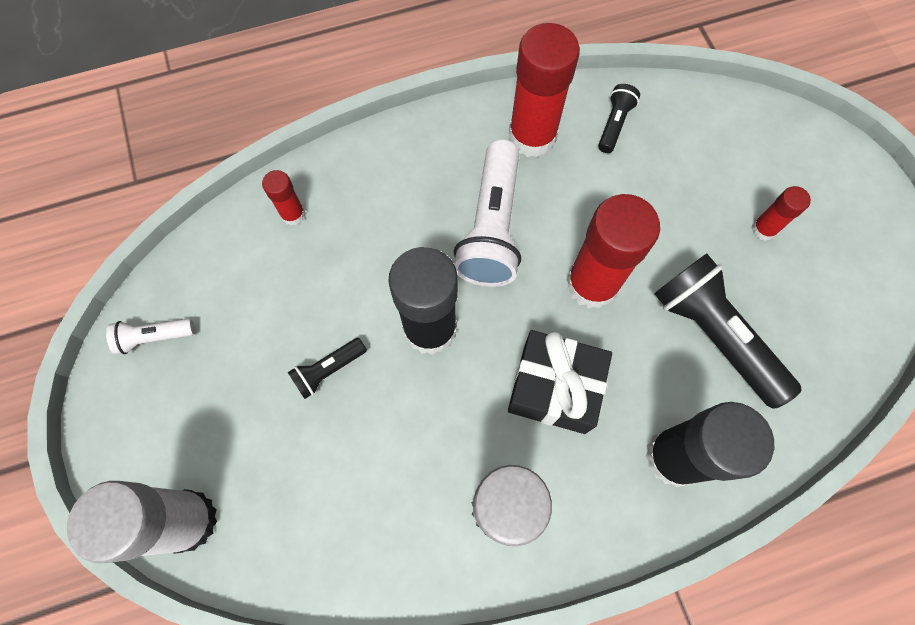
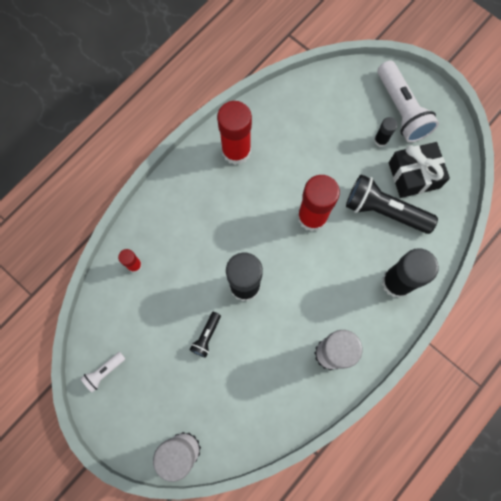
camera: 30 degrees left, 5 degrees up
white flashlight [454,139,521,287] -> white flashlight moved to [378,60,439,142]
black gift [508,330,612,434] -> black gift moved to [389,142,450,198]
black flashlight [598,84,640,153] -> none
red glue stick [752,186,811,241] -> black glue stick [374,117,397,147]

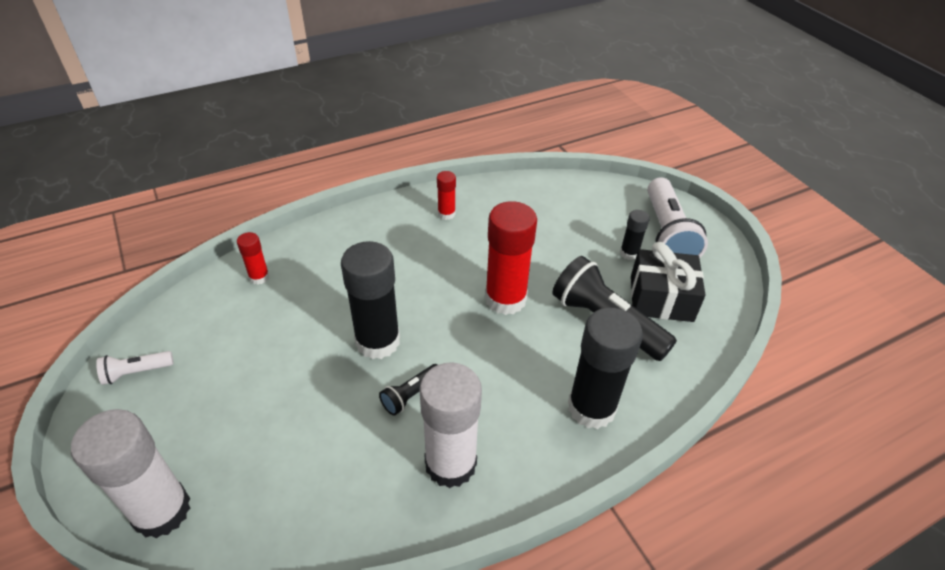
camera: 20 degrees right, 30 degrees down
black flashlight [190,312,221,358] -> black flashlight moved to [379,364,438,416]
red glue stick [217,101,252,165] -> red glue stick [437,171,456,220], size x0.49

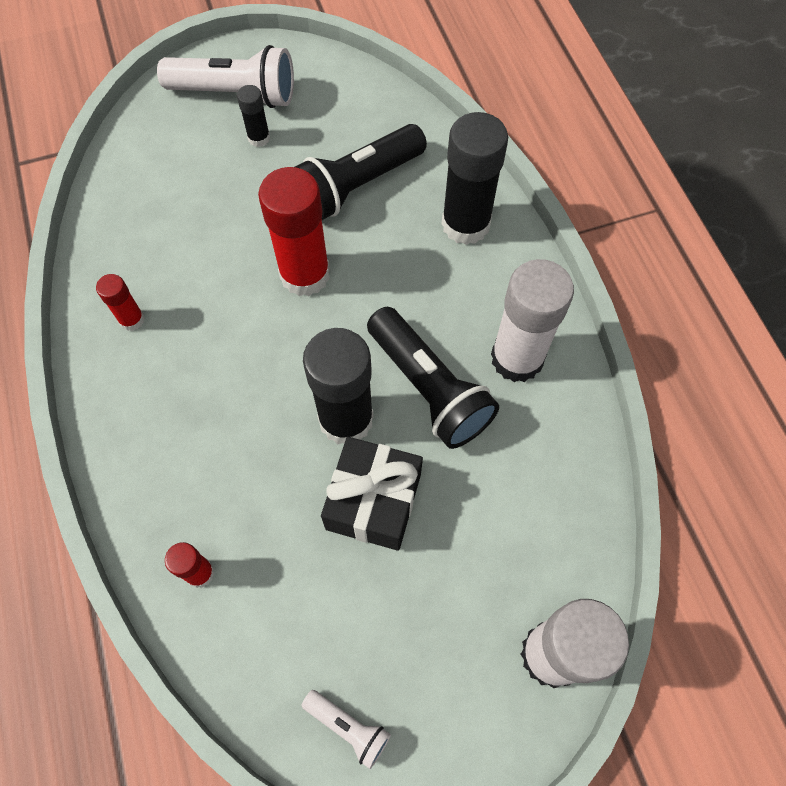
camera: 80 degrees left, 20 degrees up
white flashlight [96,351,173,385] -> white flashlight turned 45 degrees counterclockwise [302,690,391,769]
black flashlight [379,364,438,416] -> black flashlight [367,307,499,449], size x2.05
black gift [631,242,706,322] -> black gift moved to [321,437,423,551]

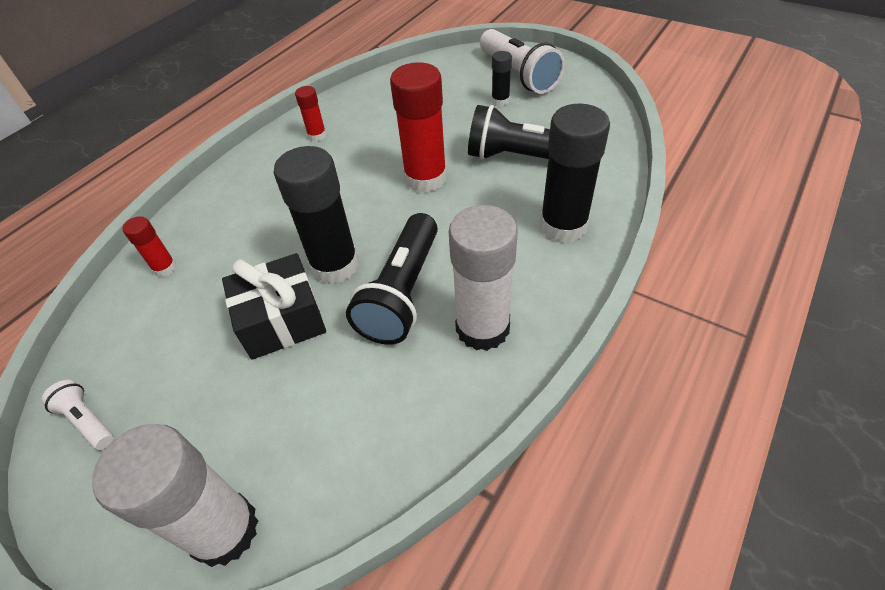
camera: 55 degrees right, 15 degrees down
white flashlight [302,690,391,769] -> white flashlight turned 135 degrees clockwise [42,380,114,450]

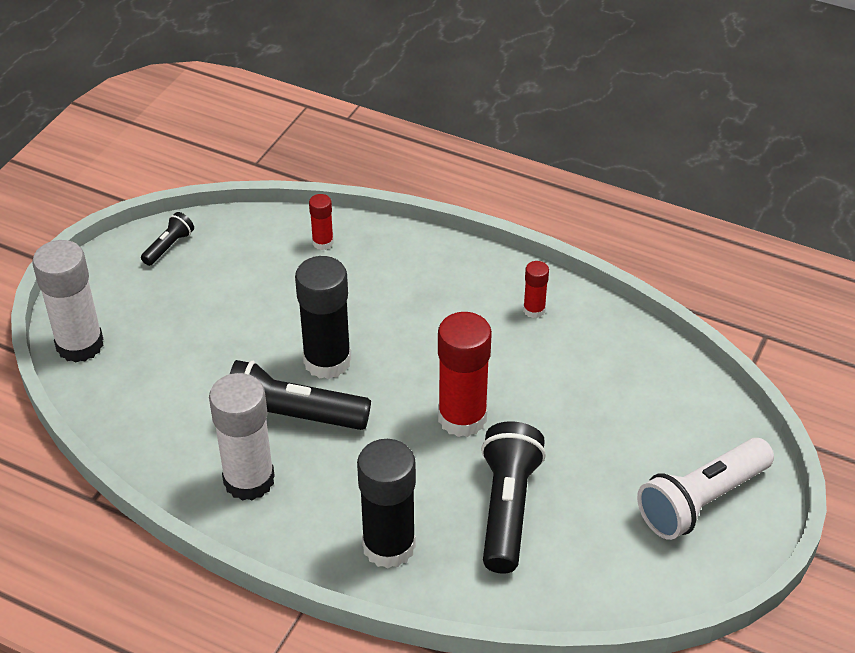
camera: 80 degrees right, 5 degrees down
white flashlight [42,380,114,450] -> black flashlight [141,212,194,266]
black gift [222,253,326,360] -> none
black glue stick [492,51,512,106] -> none

